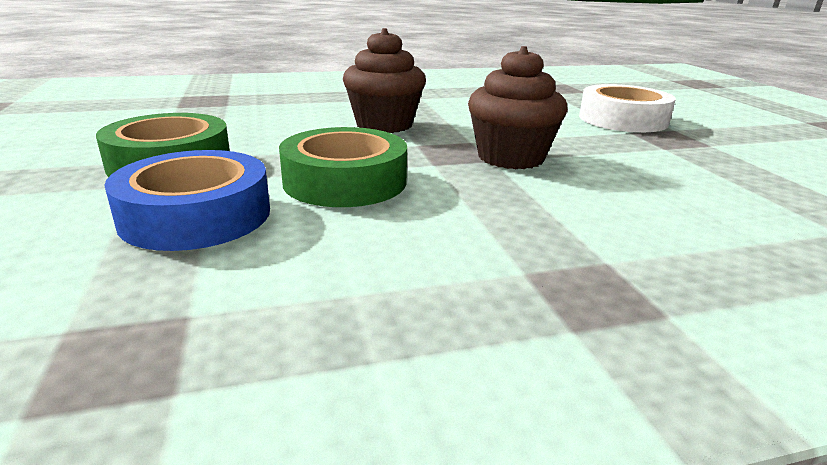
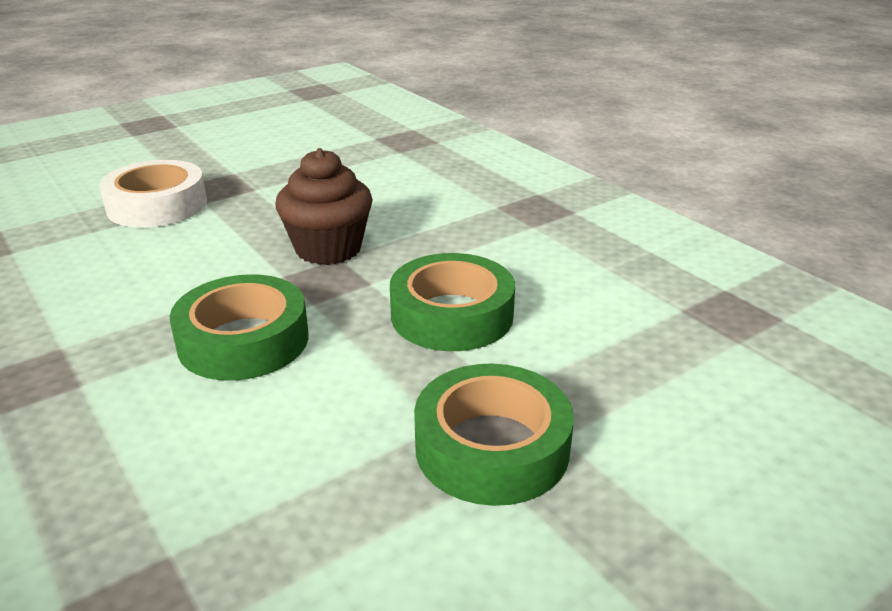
camera: 110 degrees left, 5 degrees up
blue tape [104,150,270,251] -> none
brown cupcake [343,28,426,133] -> green tape [170,274,309,381]

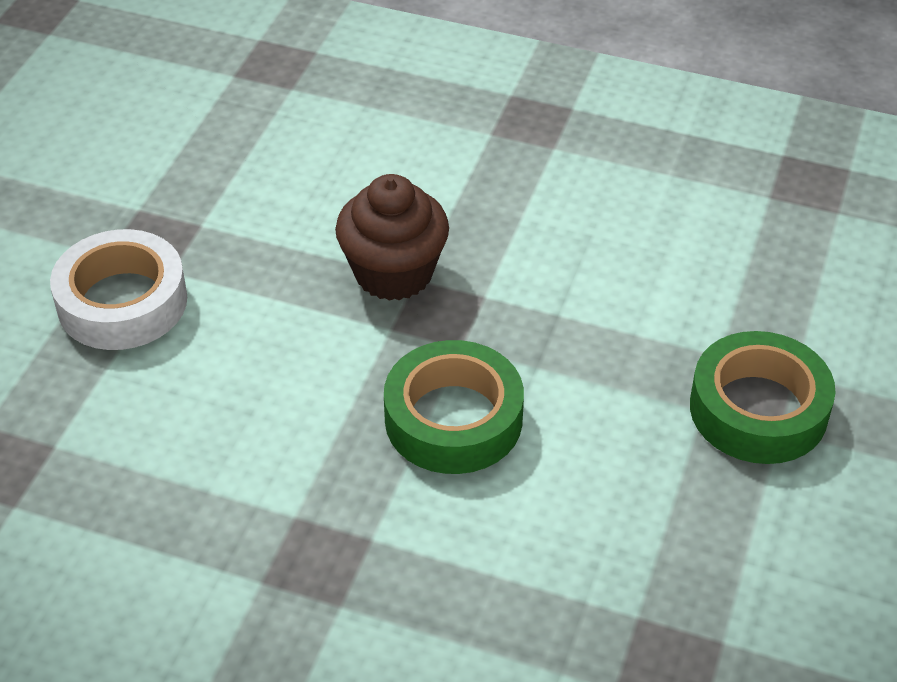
camera: 35 degrees left, 15 degrees up
green tape [390,253,515,351] -> none

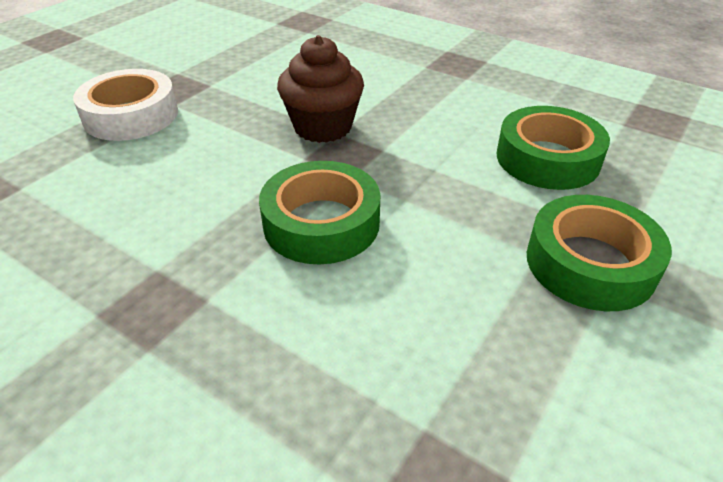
camera: 15 degrees right, 5 degrees down
none -> green tape [497,106,610,190]

